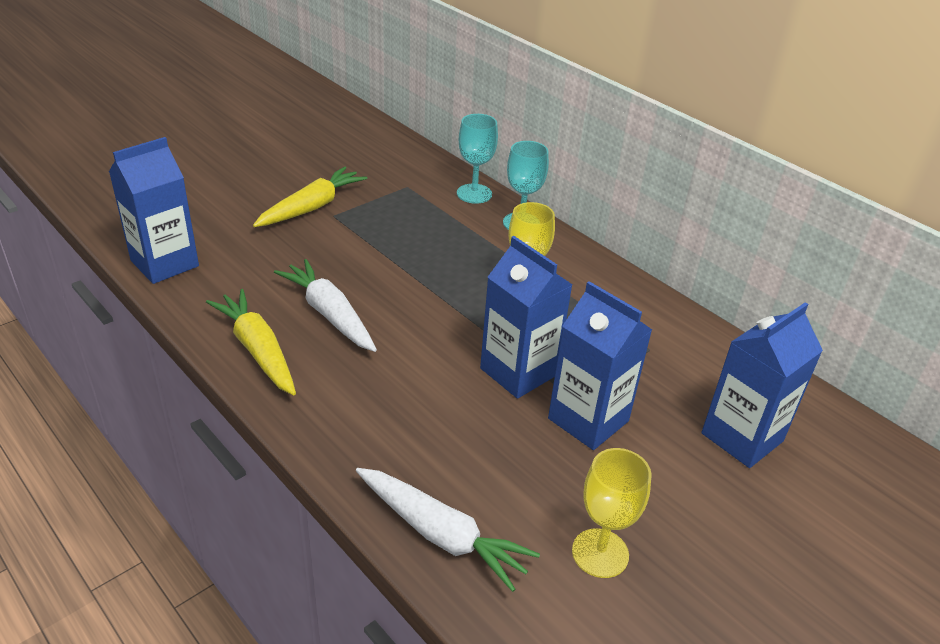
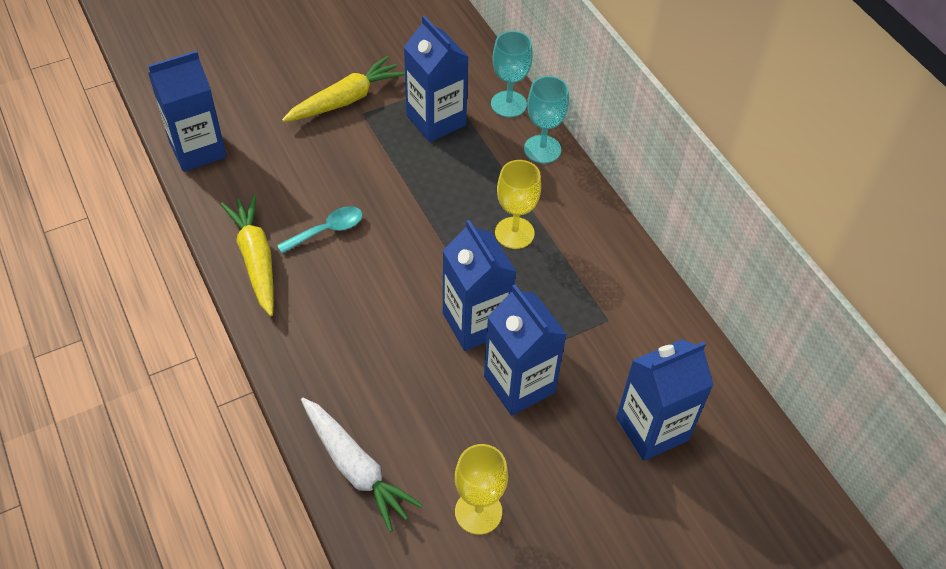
camera: 15 degrees right, 15 degrees up
white carrot [274,259,377,352] -> turquoise spoon [277,206,363,254]
none -> blue carton [404,15,468,142]

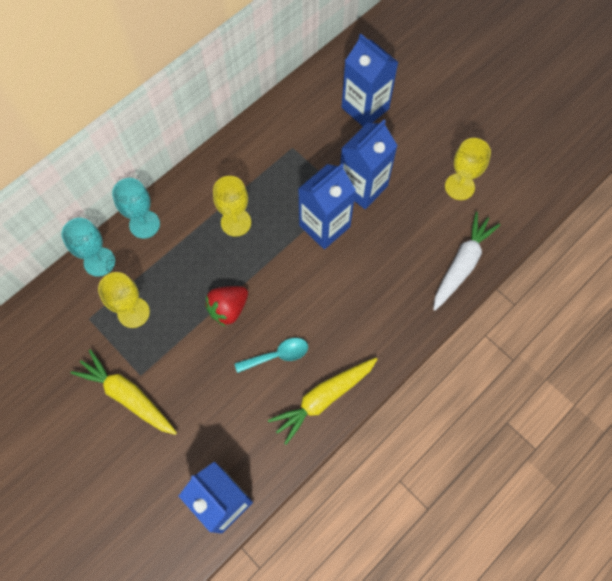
camera: 105 degrees left, 15 degrees up
turquoise spoon [277,206,363,254] -> turquoise spoon turned 120 degrees clockwise [235,338,308,373]
blue carton [404,15,468,142] -> yellow goblet [98,272,150,328]
none -> red strawberry [205,286,248,327]

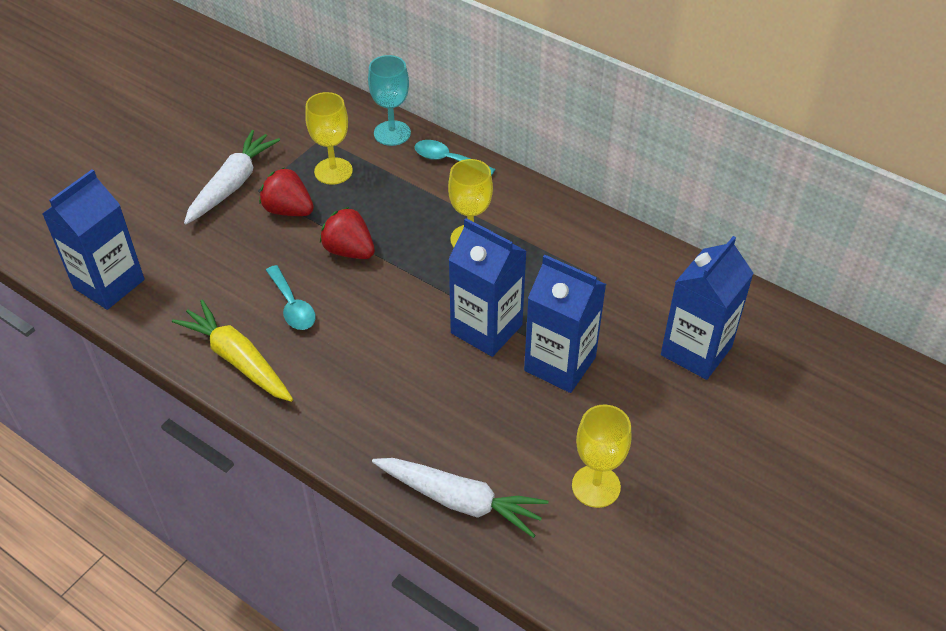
camera: 80 degrees right, 20 degrees down
yellow carrot [71,349,177,435] -> white carrot [184,130,280,224]
turquoise goblet [112,178,160,239] -> turquoise spoon [415,140,496,176]
none -> red strawberry [259,168,314,216]

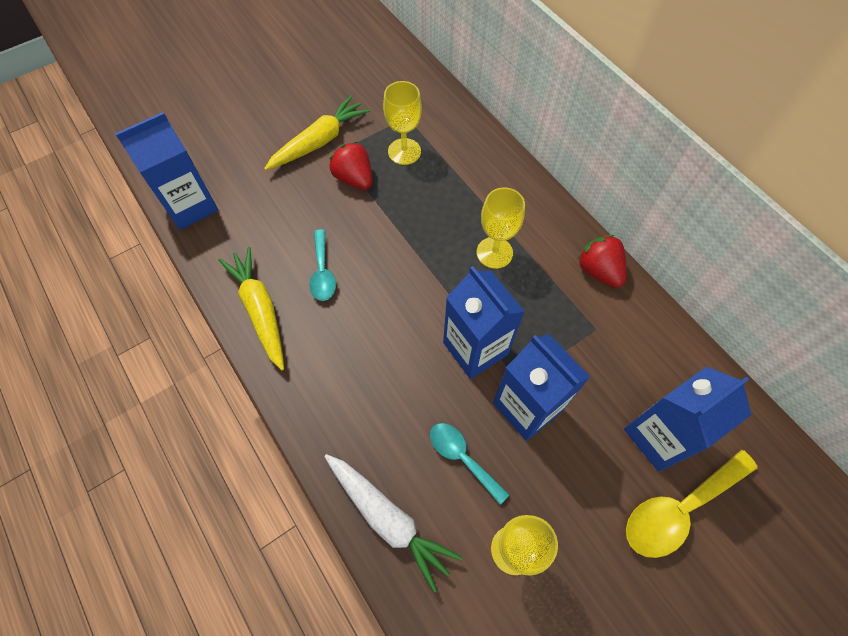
camera: 20 degrees right, 15 degrees up
white carrot [184,130,280,224] -> yellow carrot [264,96,370,170]
red strawberry [320,207,375,259] -> red strawberry moved to [577,235,627,288]
turquoise goblet [368,55,411,146] -> none
turquoise spoon [415,140,496,176] -> turquoise spoon moved to [430,423,509,505]
none -> yellow spoon [626,450,757,558]

